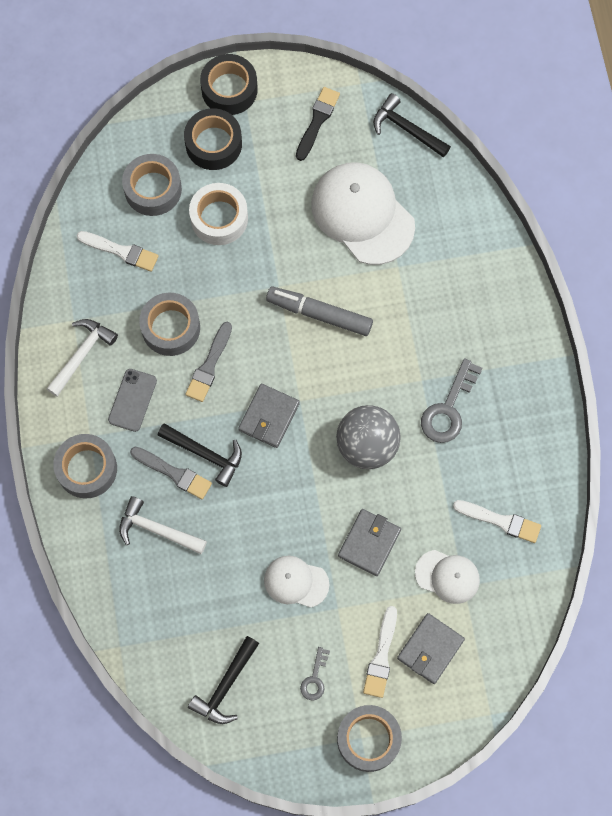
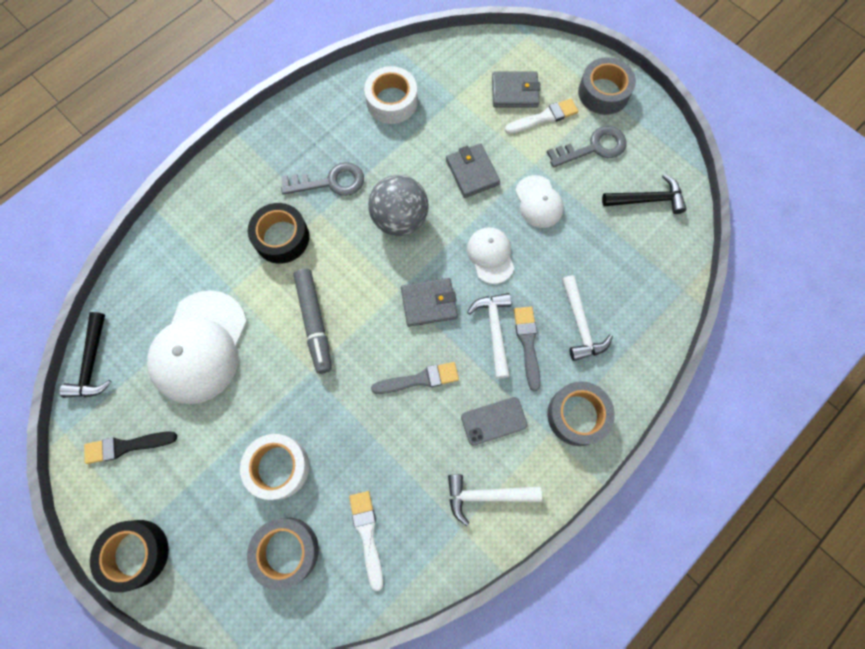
camera: 125 degrees left, 0 degrees up
grey tape [139,293,200,356] -> none
black hammer [157,423,242,487] -> white hammer [467,293,511,379]
black tape [184,108,242,170] -> black tape moved to [248,203,309,264]
grey key [300,647,330,700] -> grey key [547,126,627,167], size x1.80
grey wallet [338,509,401,576] -> grey wallet turned 75 degrees clockwise [446,143,500,198]
white cap [415,550,480,604] -> white cap moved to [467,227,514,284]
white brush [453,500,541,543] -> white tape [364,66,418,124]

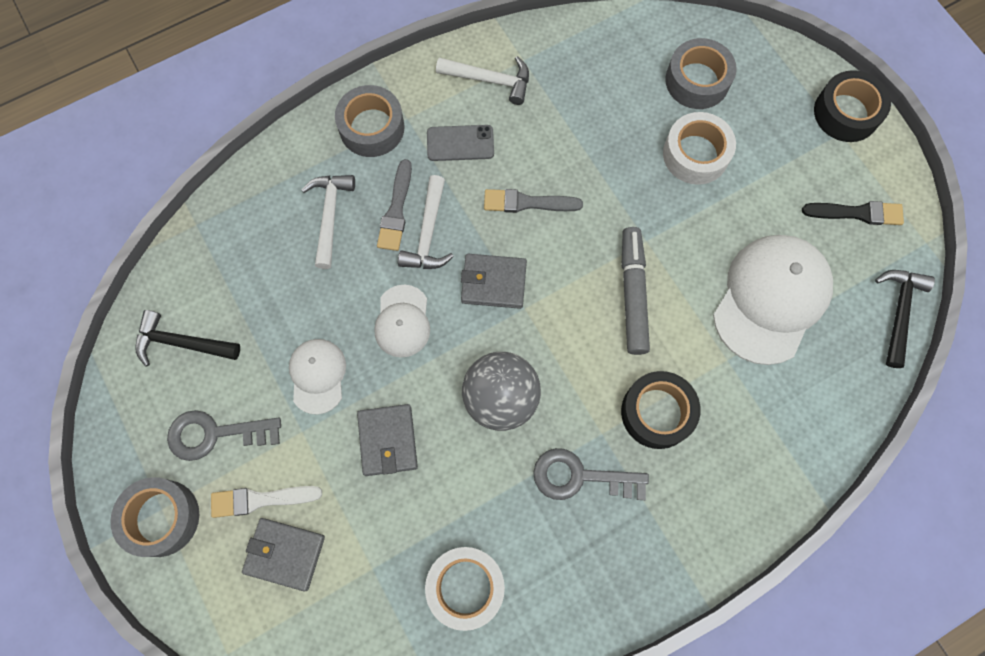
camera: 165 degrees left, 0 degrees up
white brush [349,491,383,591] -> none

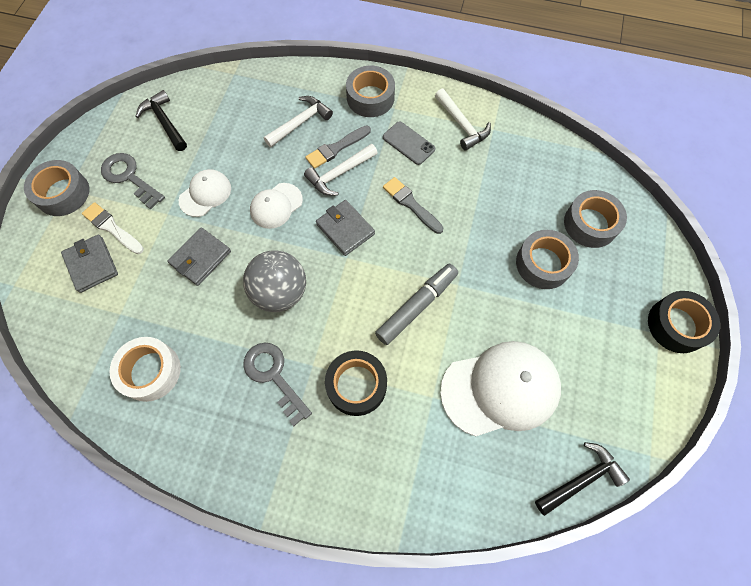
camera: 45 degrees right, 5 degrees down
white tape [663,112,736,185] -> grey tape [516,230,579,289]
black brush [802,201,904,225] -> none

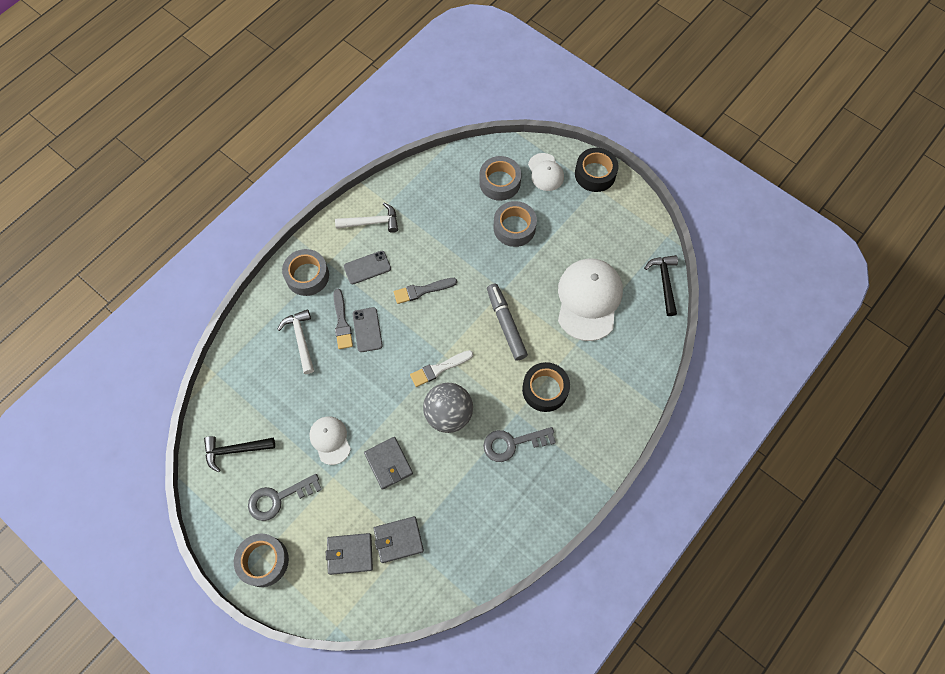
camera: 65 degrees left, 0 degrees up
white brush [82,202,144,254] -> white brush moved to [410,350,473,387]
white tape [109,337,181,402] -> none
white cap [250,183,303,229] -> white cap moved to [528,153,564,191]
white hammer [304,144,378,196] -> grey phone [352,307,383,352]
grey wallet [316,200,375,256] -> grey wallet moved to [373,516,424,563]

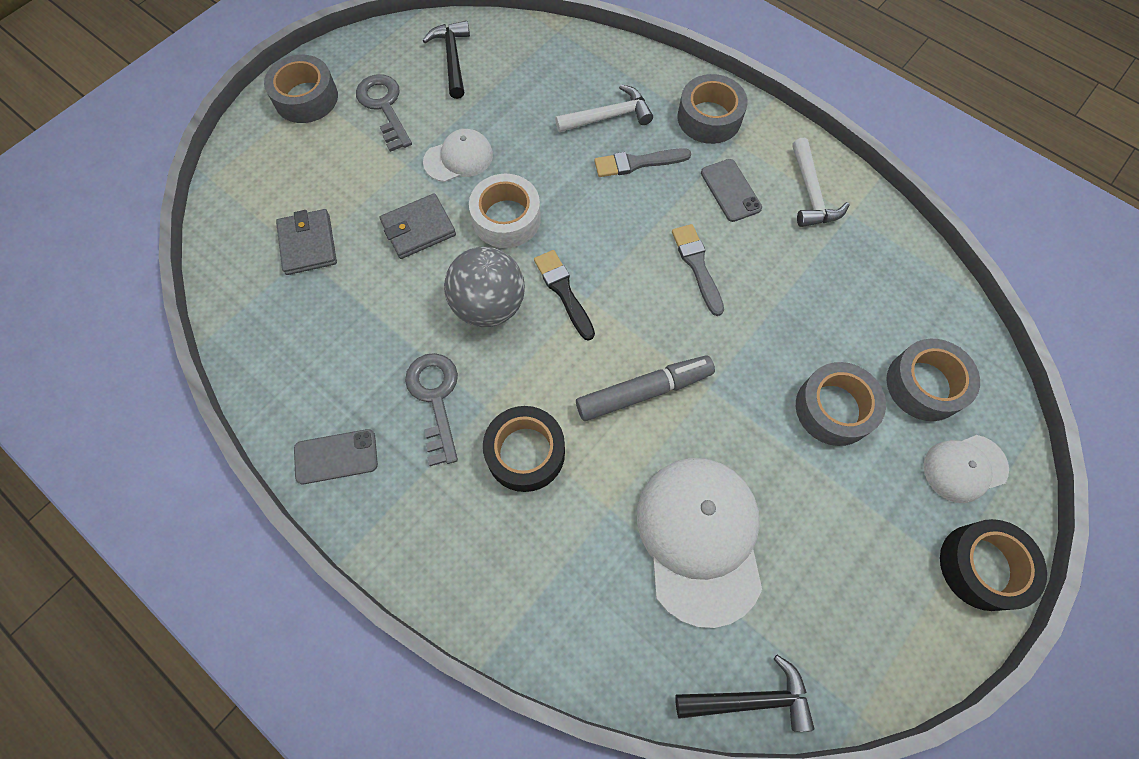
camera: 90 degrees right, 0 degrees up
grey wallet [326,533,373,575] -> none
grey phone [352,307,383,352] -> grey phone moved to [294,429,378,484]
white brush [410,350,473,387] -> black brush [534,250,595,341]
white cap [558,258,623,341] -> white cap turned 105 degrees counterclockwise [637,458,762,628]
none -> white tape [469,174,541,248]

